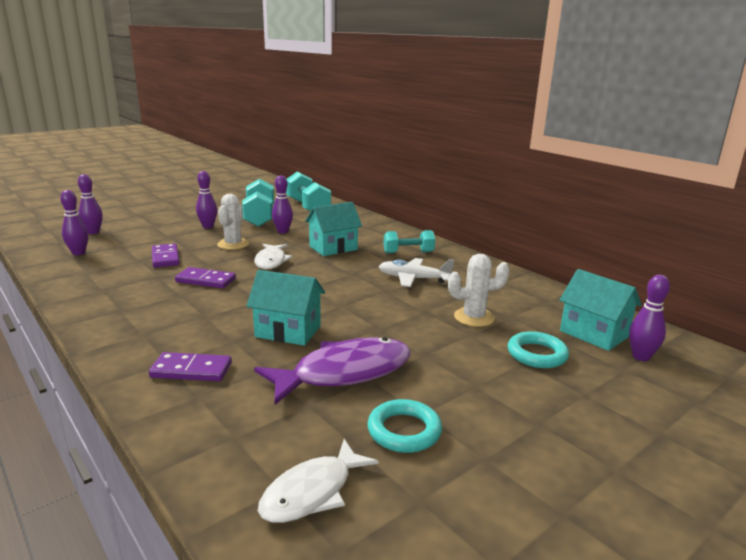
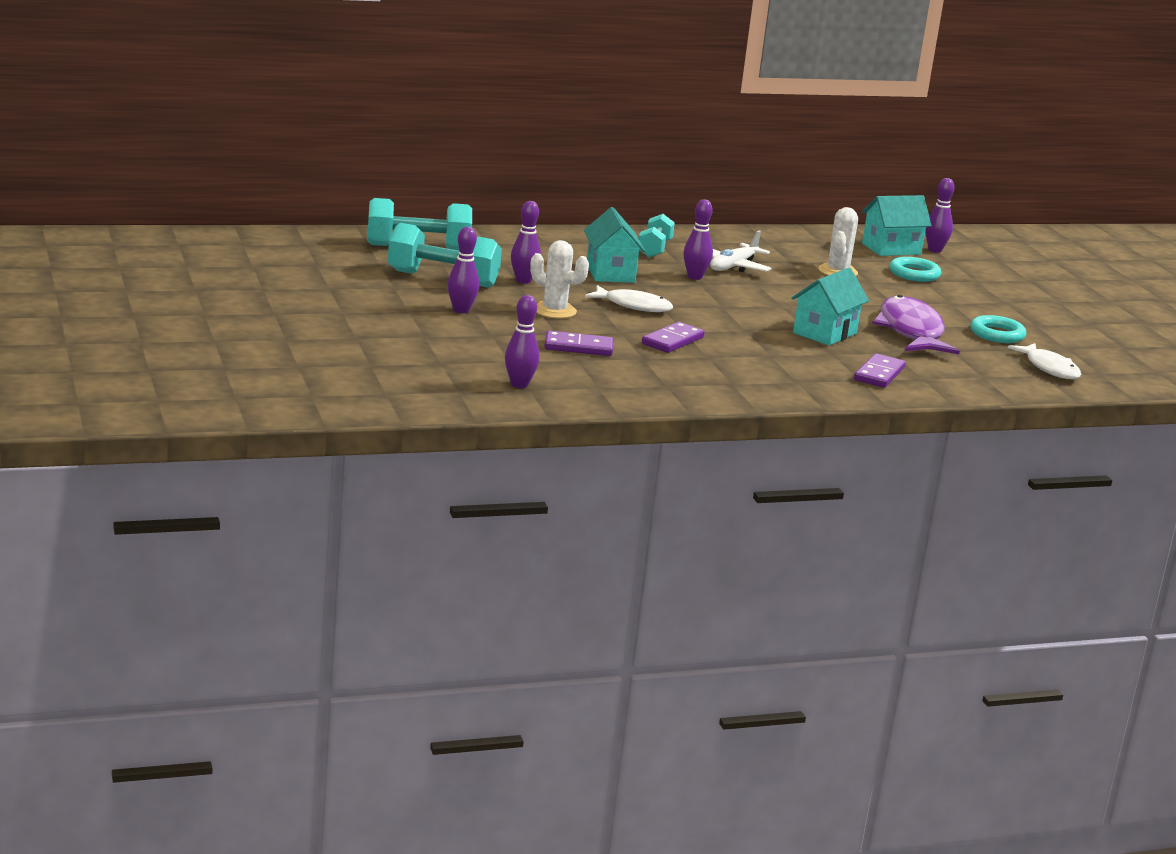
camera: 70 degrees left, 0 degrees up
purple bowling pin [78,174,103,234] -> purple bowling pin moved to [683,199,713,280]

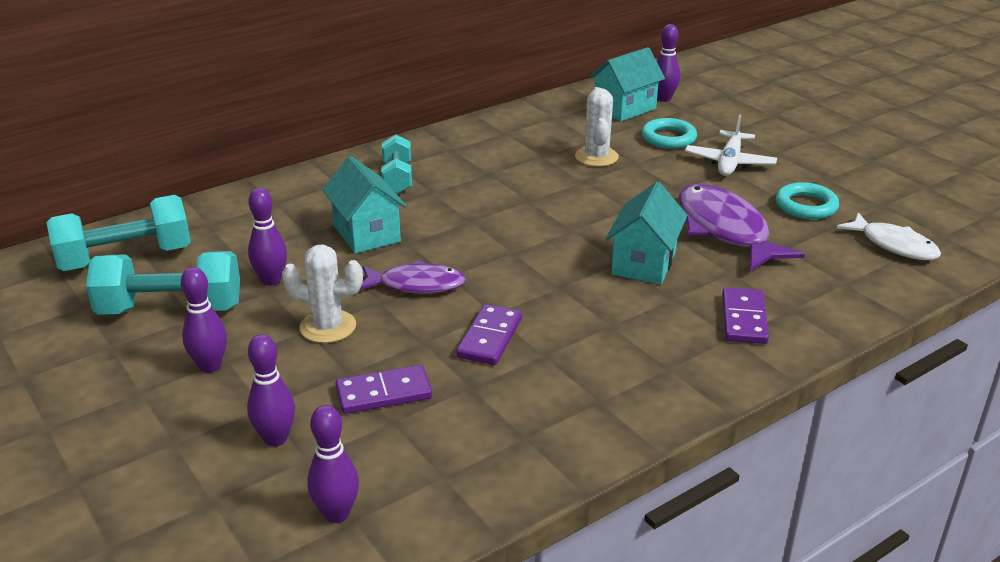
camera: 15 degrees left, 10 degrees up
white fish [585,285,673,312] -> purple fish [360,260,466,294]
purple bowling pin [683,199,713,280] -> purple bowling pin moved to [247,334,295,447]
white plane [710,230,772,272] -> white plane moved to [685,114,777,176]

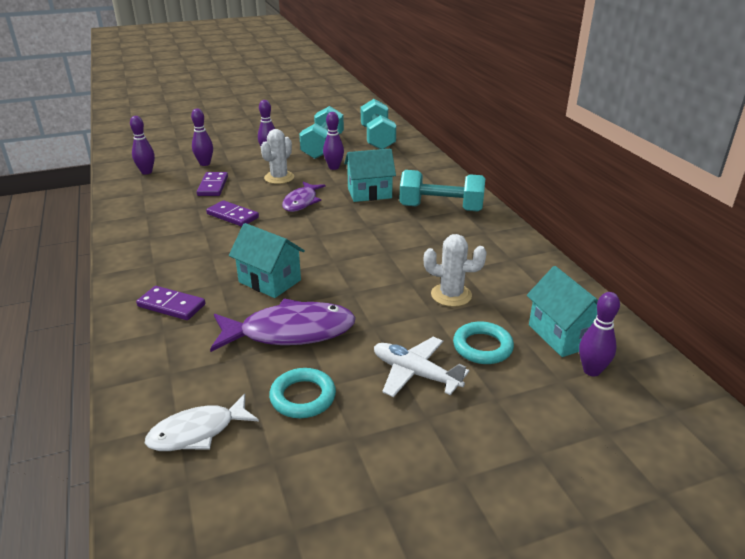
camera: 105 degrees right, 0 degrees up
turquoise dumbbell [381,134,412,194] -> turquoise dumbbell [399,170,486,212], size x1.60

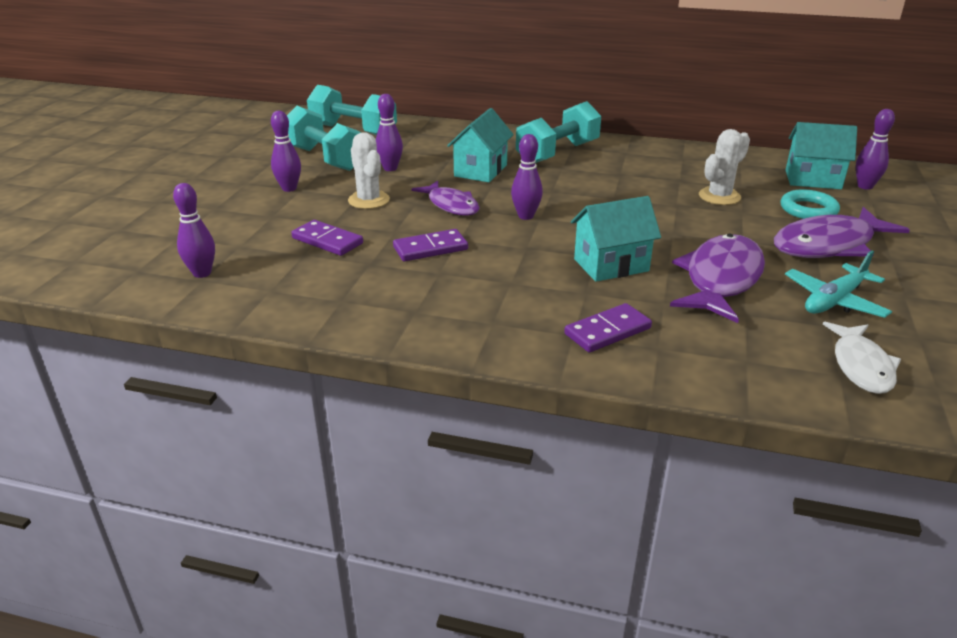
camera: 55 degrees left, 0 degrees up
purple bowling pin [191,109,213,166] -> purple bowling pin moved to [511,134,543,220]
turquoise ring [269,368,336,418] -> turquoise plane [785,251,892,318]
white plane [374,337,469,397] -> purple fish [774,207,910,258]

